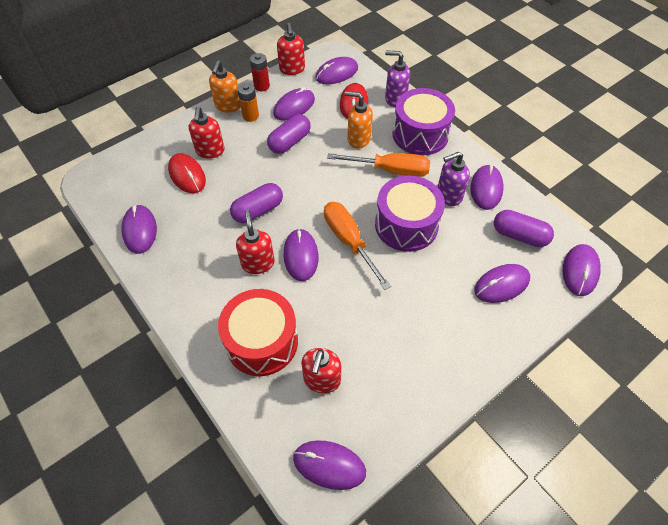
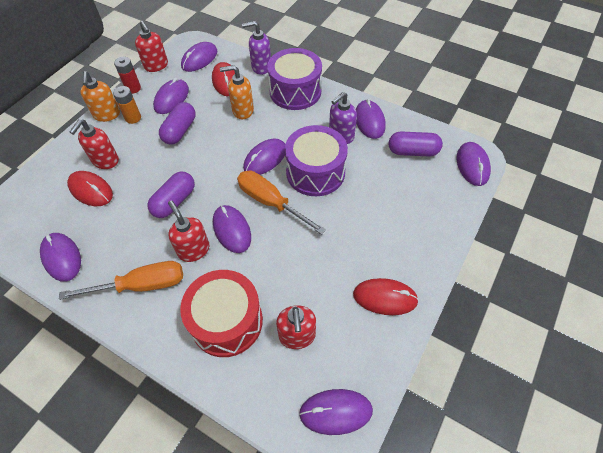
camera: 20 degrees left, 0 degrees up
red soap dispenser [189,107,224,159] -> red soap dispenser turned 45 degrees clockwise [70,119,119,169]
orange screwdriver [327,153,430,177] -> orange screwdriver moved to [59,261,183,300]
purple mouse [474,264,530,303] -> purple mouse moved to [243,138,285,175]
none -> red mouse [353,278,419,315]

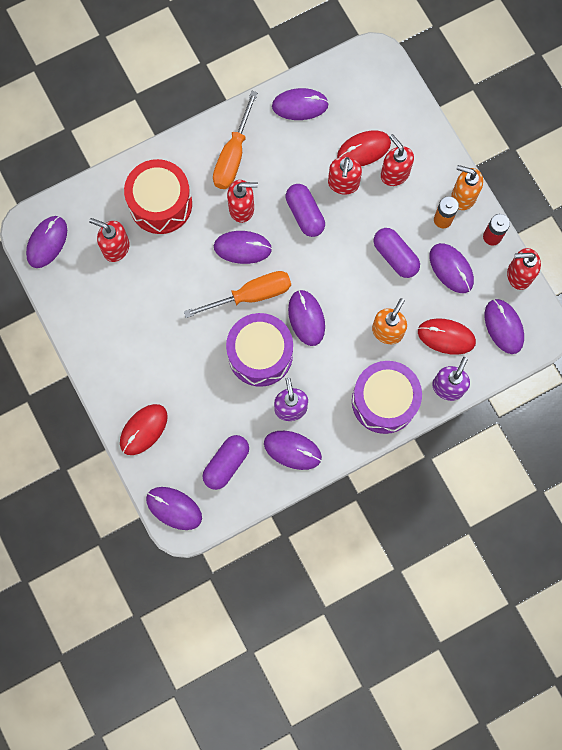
camera: 120 degrees right, 20 degrees up
red mouse [353,278,419,315] -> red mouse moved to [120,404,168,455]
none -> red soap dispenser [328,157,362,195]

